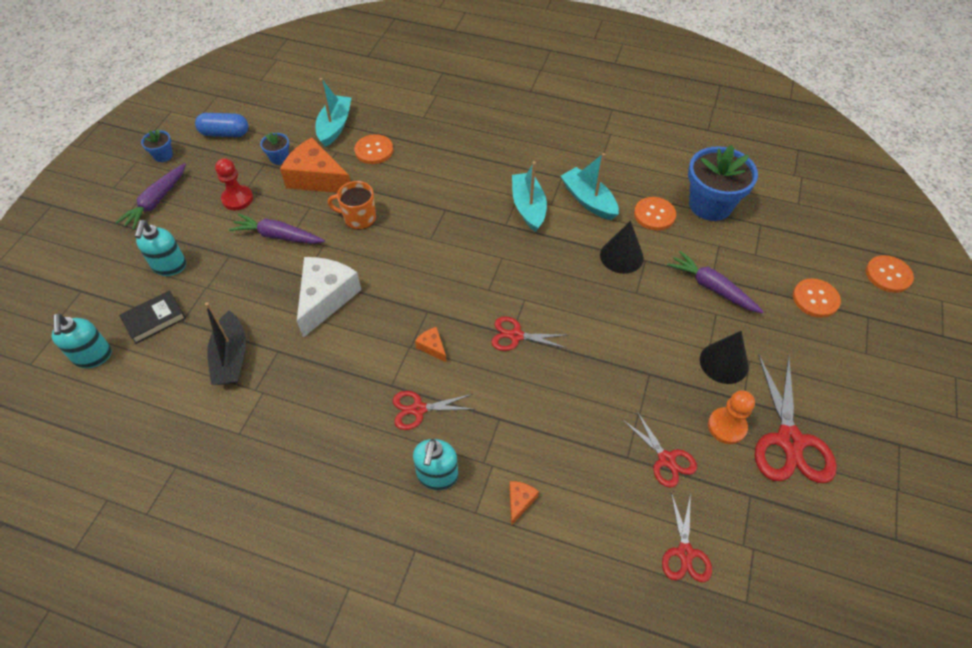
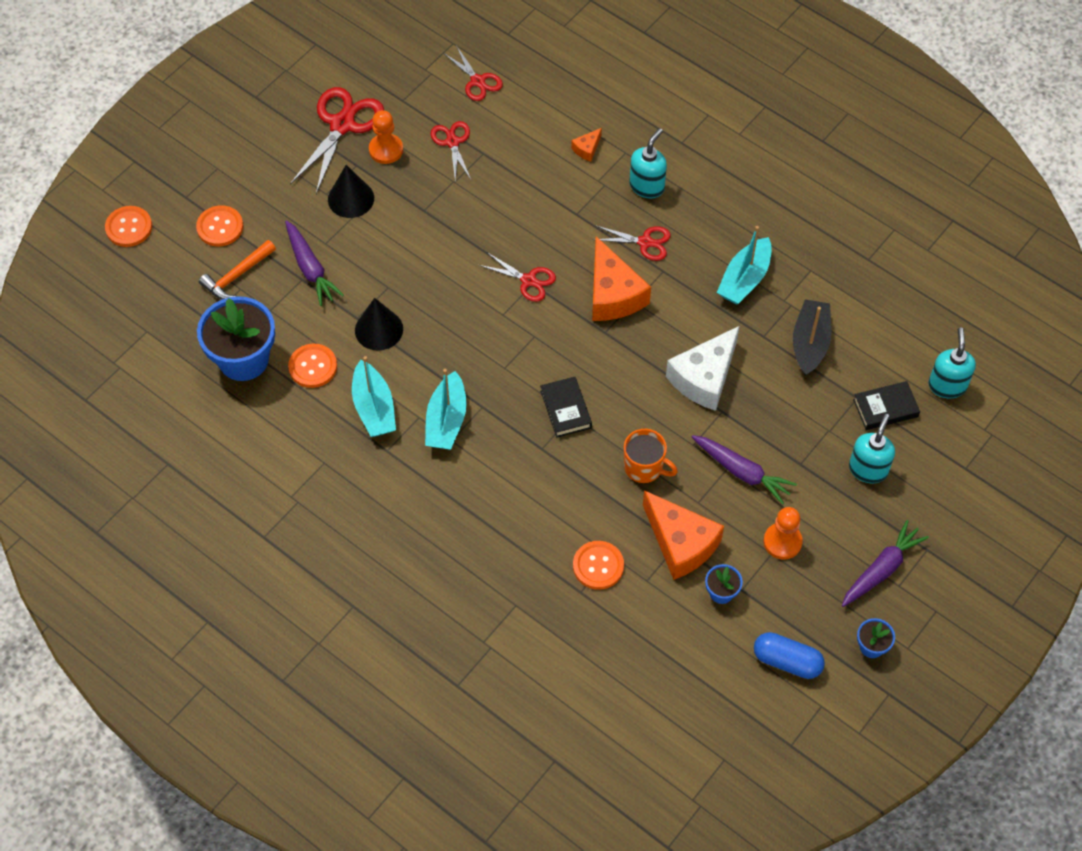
camera: 160 degrees left, 5 degrees up
red pawn [215,158,253,210] -> orange pawn [764,507,803,560]
turquoise boat [315,78,351,147] -> turquoise boat moved to [717,226,772,304]
orange cheese [415,327,447,363] -> orange cheese [592,236,651,321], size x2.27
red scissors [662,493,712,582] -> red scissors turned 120 degrees clockwise [444,45,503,101]
none -> orange hammer [199,240,276,299]
none -> black book [540,377,592,437]

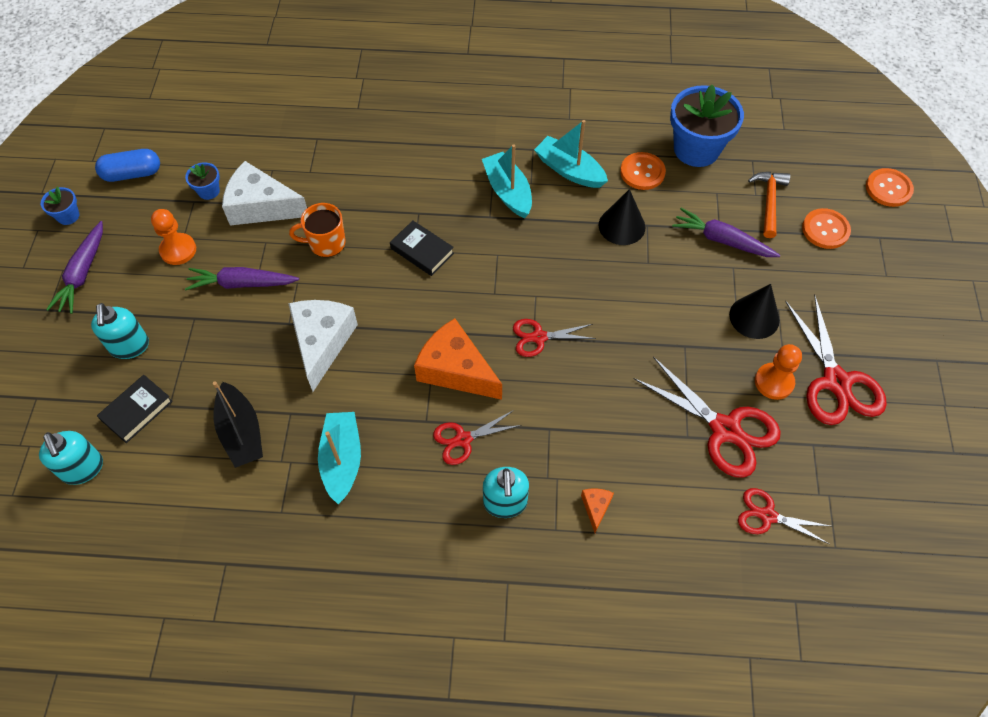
camera: 145 degrees right, 0 degrees up
red scissors [431,121,471,181] -> red scissors [634,357,781,478], size x1.74
orange button [573,541,624,590] -> none
orange cheese [643,490,724,580] -> white cheese [222,161,307,226]

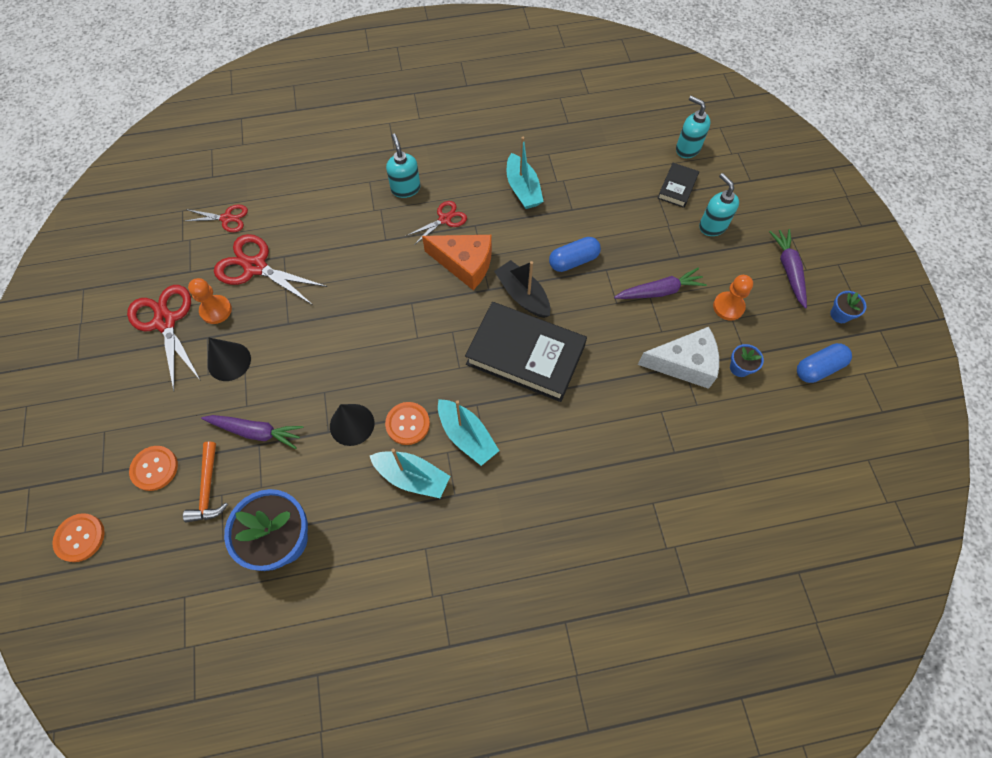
camera: 165 degrees right, 5 degrees up
black boat [213,381,263,468] -> black boat moved to [494,260,550,318]
white cheese [288,300,358,392] -> blue capsule [549,237,601,272]
orange mug [289,203,346,257] -> none
black book [390,220,454,276] -> black book [465,302,587,402], size x2.11
red scissors [513,319,596,357] -> none
orange cheese [581,488,614,533] -> none
orange button [620,152,666,190] -> orange button moved to [385,402,430,445]

